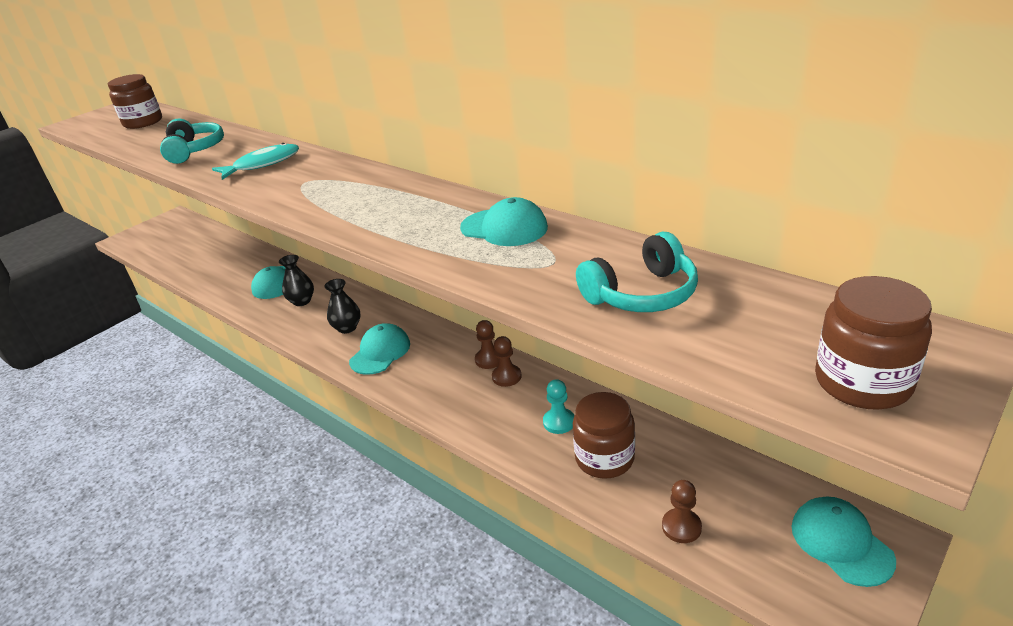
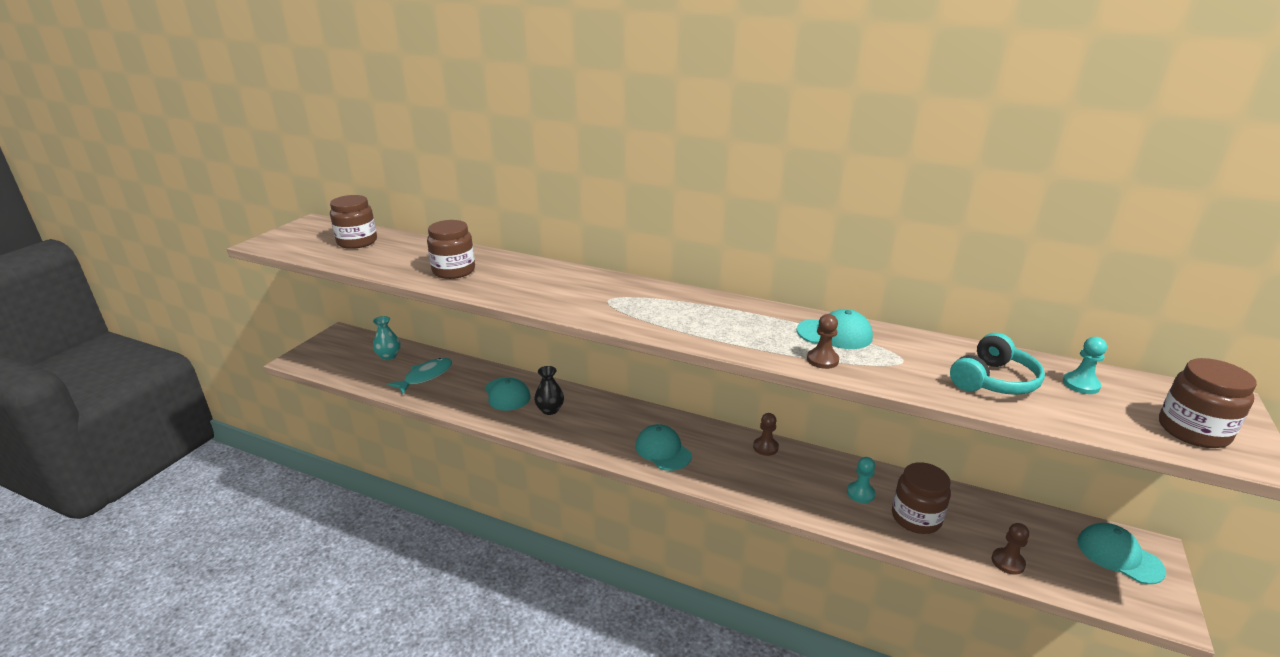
camera: 20 degrees left, 5 degrees down
turquoise headphones [160,118,224,164] -> brown jar [427,220,475,279]
turquoise fish [212,143,299,180] -> turquoise fish moved to [387,358,452,394]
black vase [324,279,360,334] -> none
turquoise cap [349,323,410,375] -> turquoise cap turned 45 degrees counterclockwise [635,424,692,471]
brown pawn [492,336,521,387] -> brown pawn moved to [807,314,839,369]
none -> turquoise vase [373,316,400,360]
none -> turquoise pawn [1063,337,1107,394]

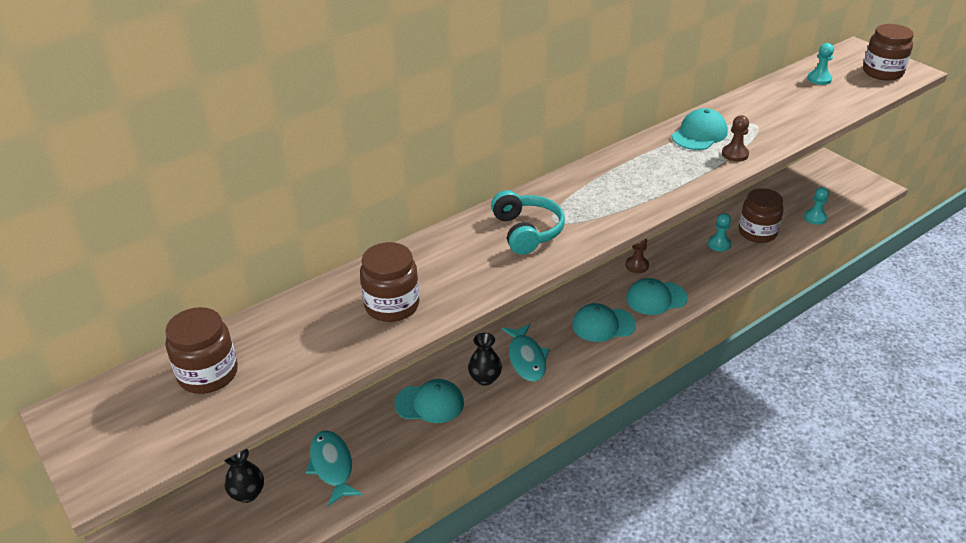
camera: 60 degrees left, 10 degrees up
turquoise vase [373,316,400,360] -> black vase [224,449,264,503]
turquoise headphones [950,333,1045,395] -> turquoise headphones moved to [491,190,565,255]
brown pawn [992,523,1029,575] -> turquoise pawn [804,187,829,225]
turquoise cap [1077,523,1166,584] -> turquoise cap moved to [626,278,687,315]
none -> turquoise fish [502,324,550,382]

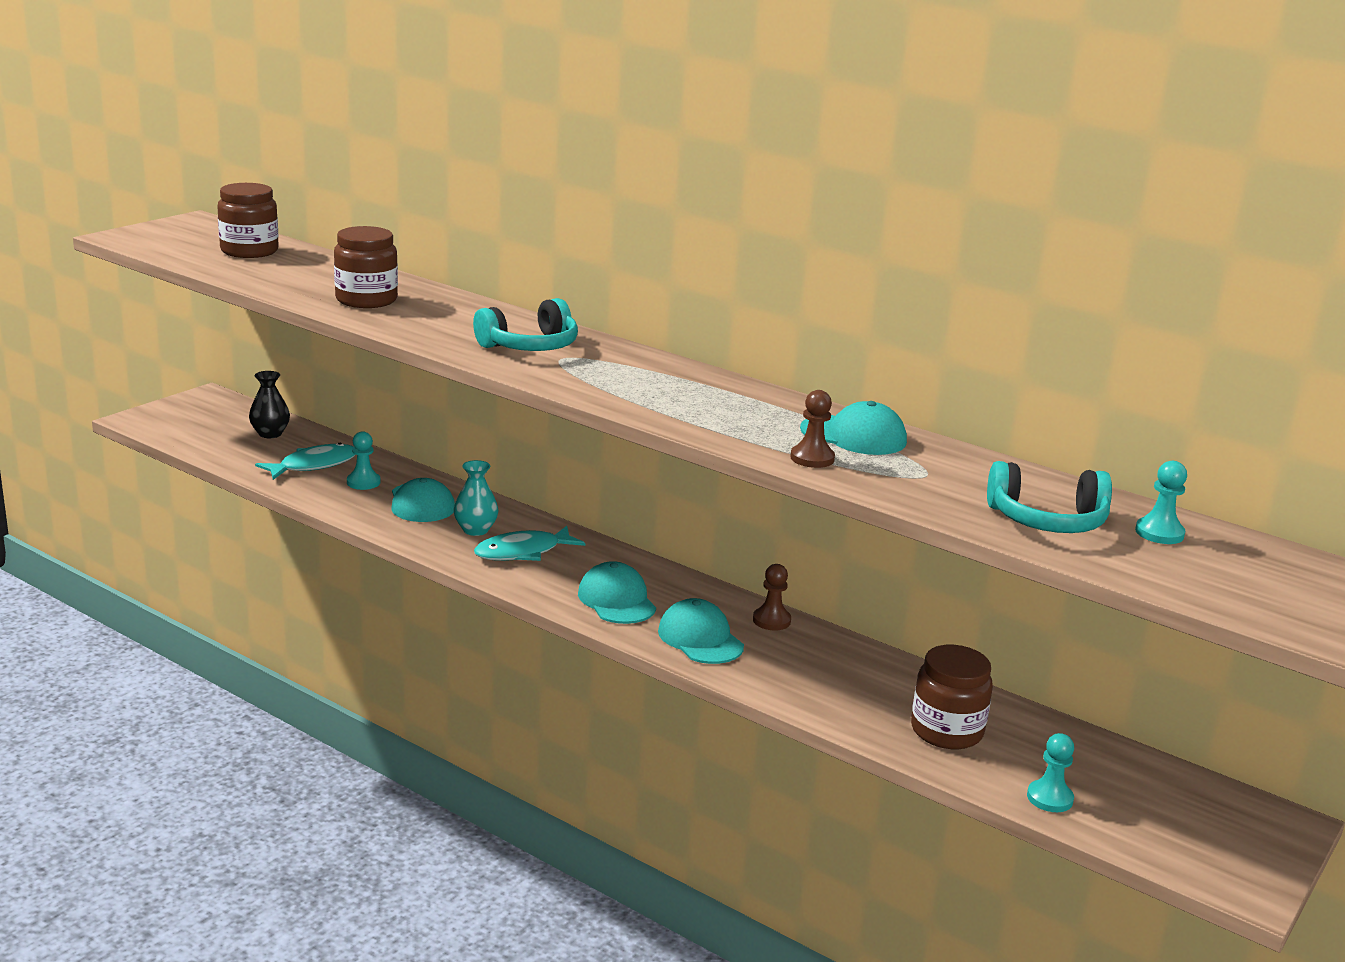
camera: 70 degrees right, 15 degrees down
black vase [468,333,502,386] -> turquoise vase [454,460,498,536]
turquoise pawn [708,213,731,252] -> turquoise pawn moved to [347,431,381,490]
brown jar [863,24,914,81] -> none
none -> turquoise headphones [987,461,1112,533]

